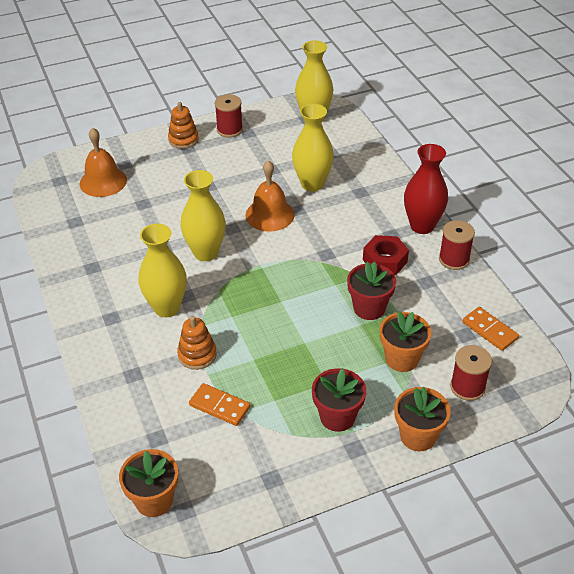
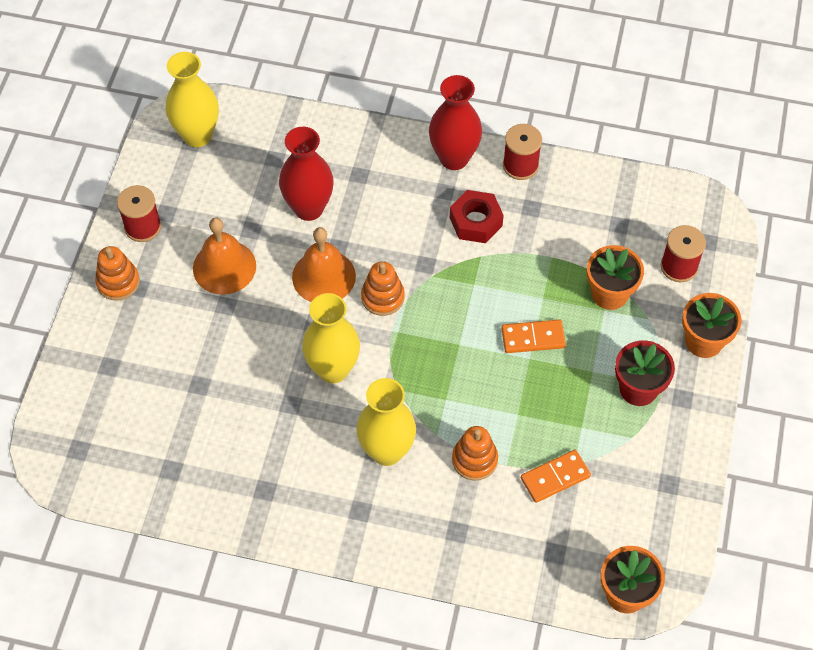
camera: 55 degrees left, 15 degrees up
orange bell [80,128,127,197] -> orange bell moved to [193,218,256,295]
yellow vase [292,104,334,191] -> red vase [279,127,334,221]
red flower pot [347,261,396,320] -> none
orange domino [462,307,519,351] -> orange domino moved to [501,319,566,353]
none -> orange stacking toy [361,261,405,316]

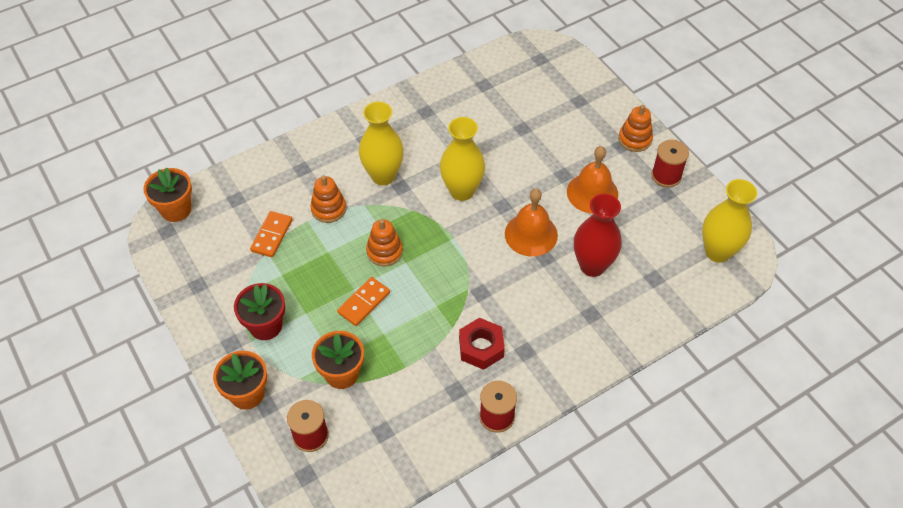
camera: 135 degrees right, 5 degrees down
orange stacking toy [361,261,405,316] -> orange stacking toy moved to [366,219,403,266]
red vase [429,75,482,170] -> none

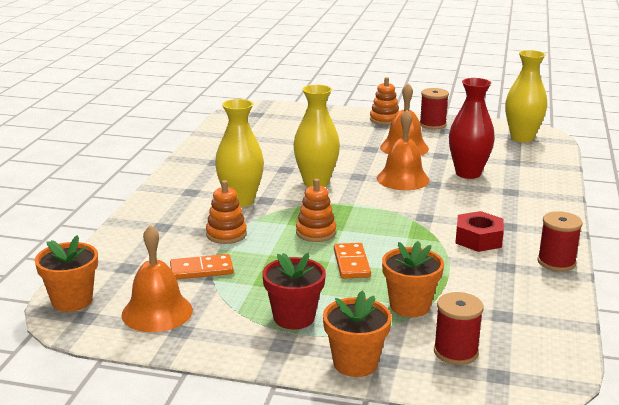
camera: 45 degrees left, 30 degrees down
orange domino [250,211,293,257] -> orange domino turned 75 degrees counterclockwise [170,254,234,279]
none -> orange bell [121,225,193,332]

